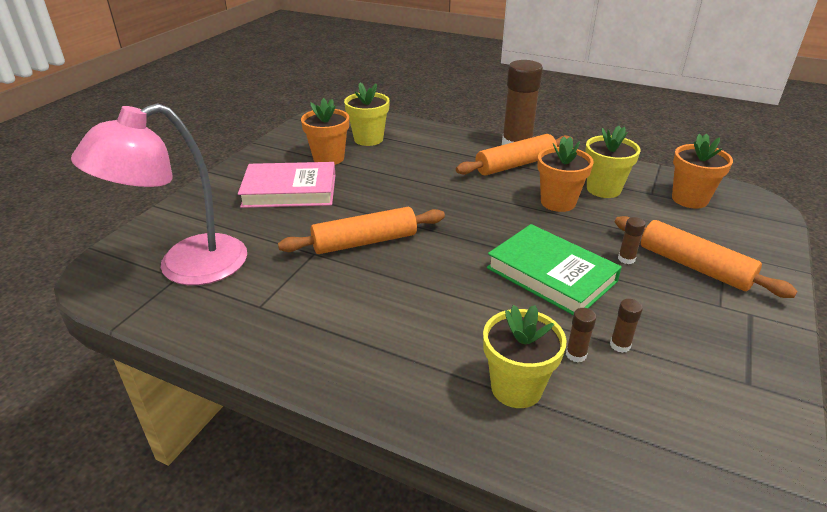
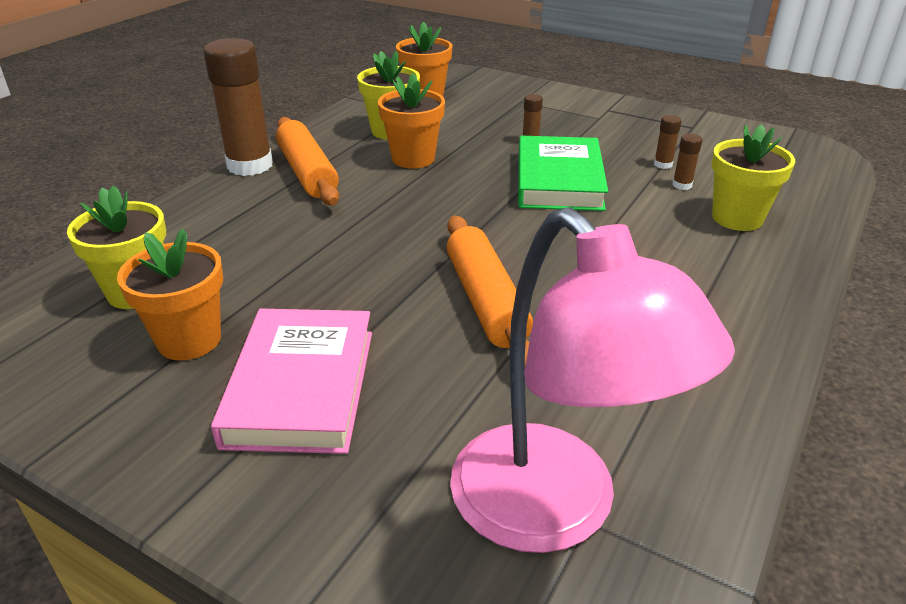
camera: 85 degrees left, 0 degrees up
green book [487,224,622,315] -> green book turned 45 degrees counterclockwise [518,136,608,211]
orange rolling pin [615,216,798,298] -> none

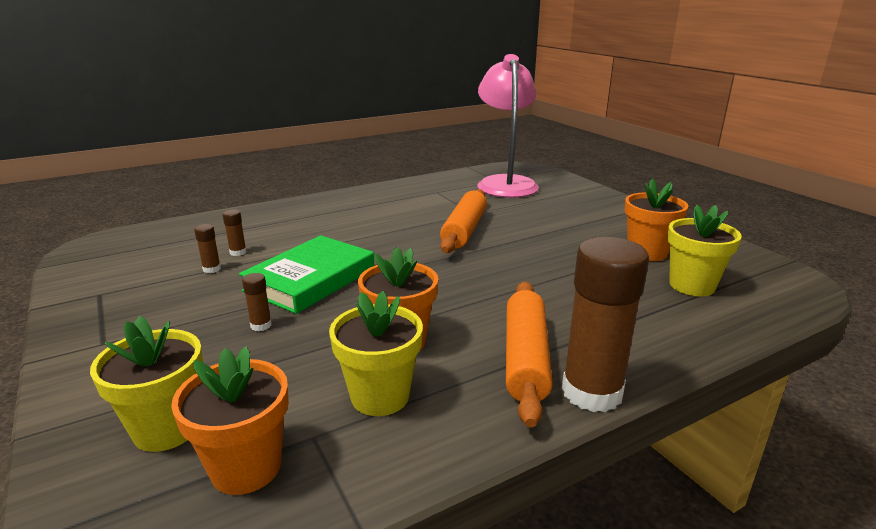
camera: 150 degrees left, 10 degrees down
pink book [211,309,372,454] -> none
yellow flower pot [712,124,795,231] -> yellow flower pot moved to [90,316,203,452]

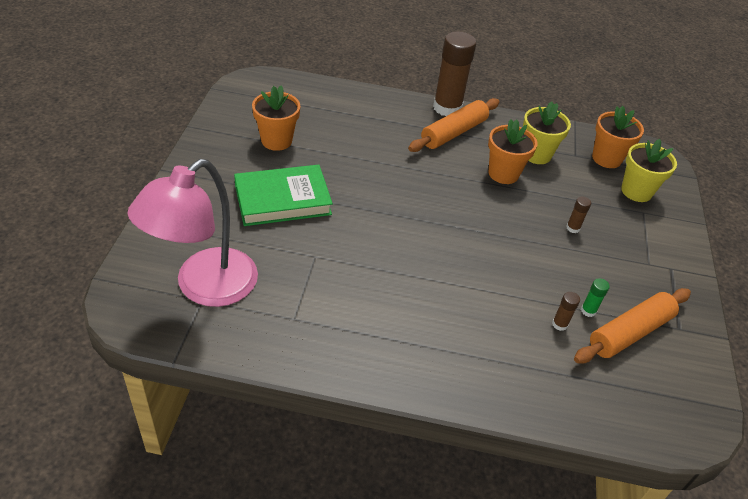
camera: 145 degrees left, 20 degrees up
brown glue stick [194,224,221,273] -> green glue stick [581,278,610,317]
green book [239,235,374,314] -> green book moved to [234,165,333,226]
orange rolling pin [440,189,487,253] -> orange rolling pin moved to [574,288,691,364]
yellow flower pot [667,205,742,296] -> none

